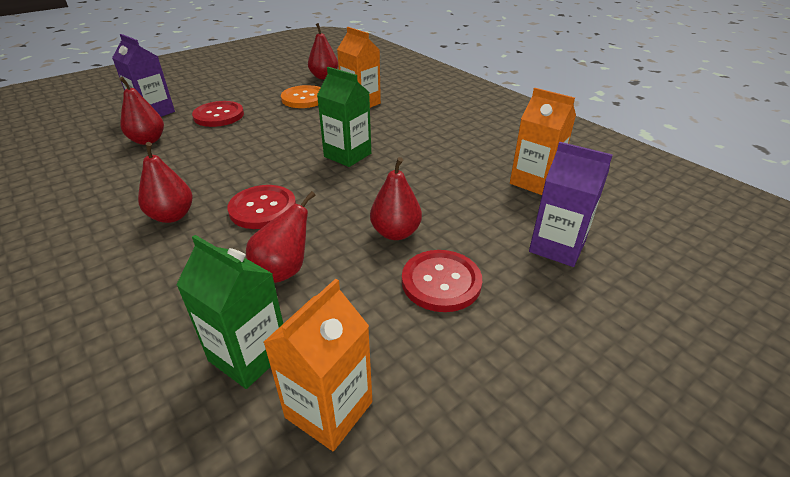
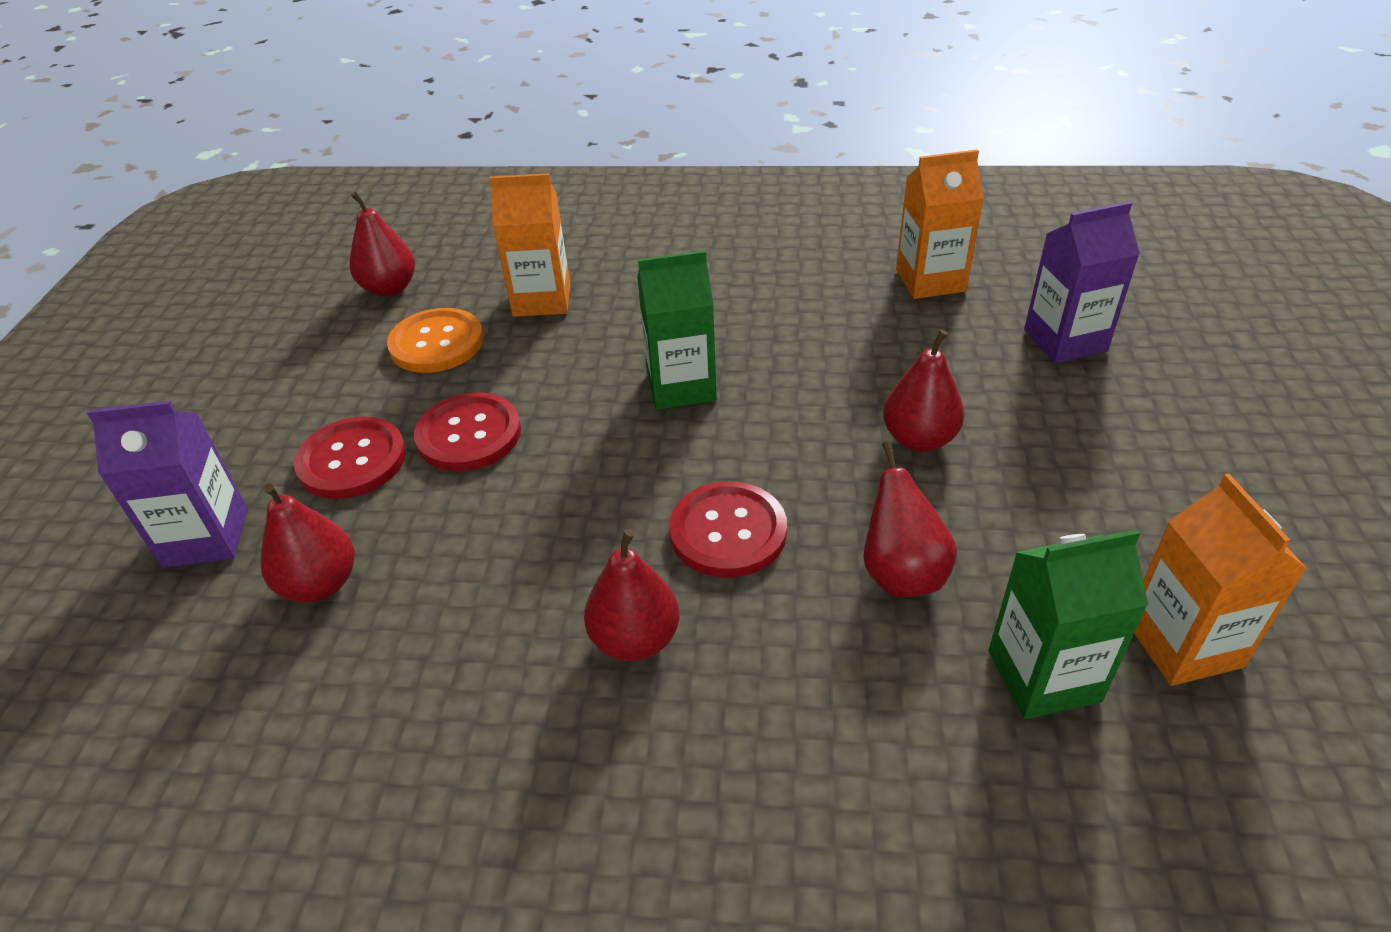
camera: 45 degrees left, 5 degrees up
red button [402,250,482,312] -> red button moved to [414,392,521,471]

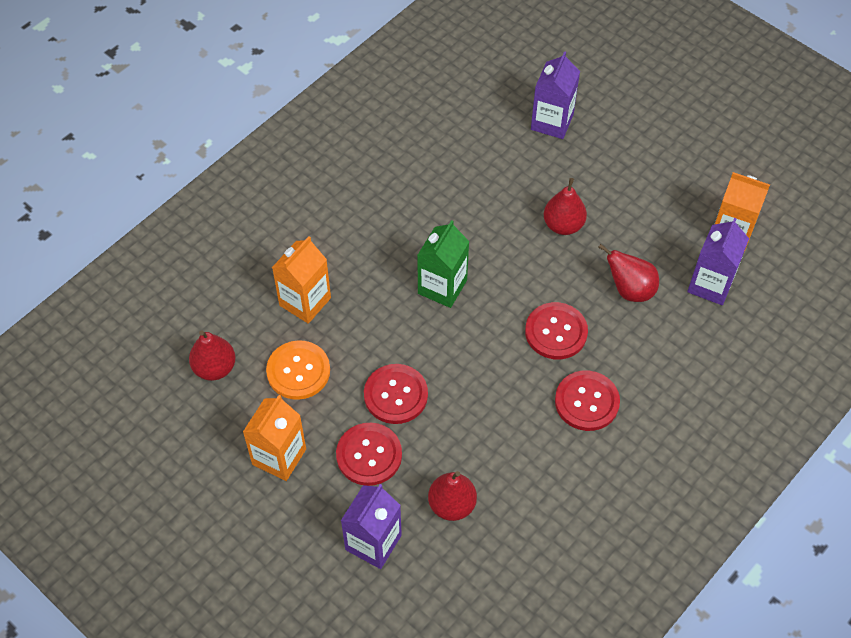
camera: 55 degrees left, 15 degrees up
red pear [584,529,679,661] -> red button [555,370,620,431]
orange carton [896,149,984,299] -> orange carton moved to [243,395,306,481]
green carton [988,529,1148,719] -> purple carton [687,217,749,305]

